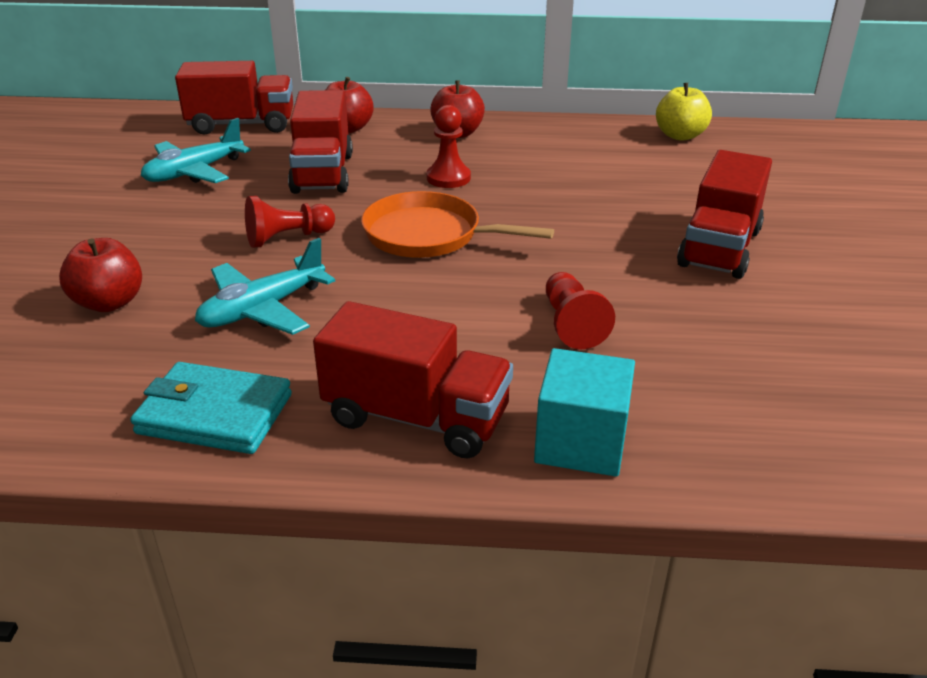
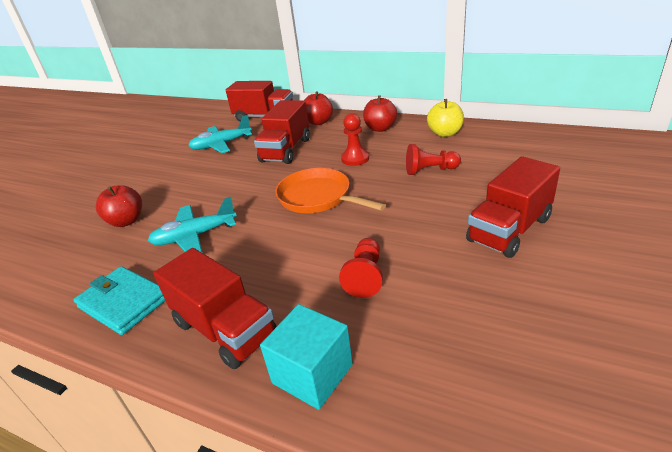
camera: 25 degrees right, 0 degrees up
red pawn [245,196,335,248] -> red pawn moved to [406,144,461,175]
yellow apple [656,83,712,141] -> yellow apple moved to [427,99,464,137]

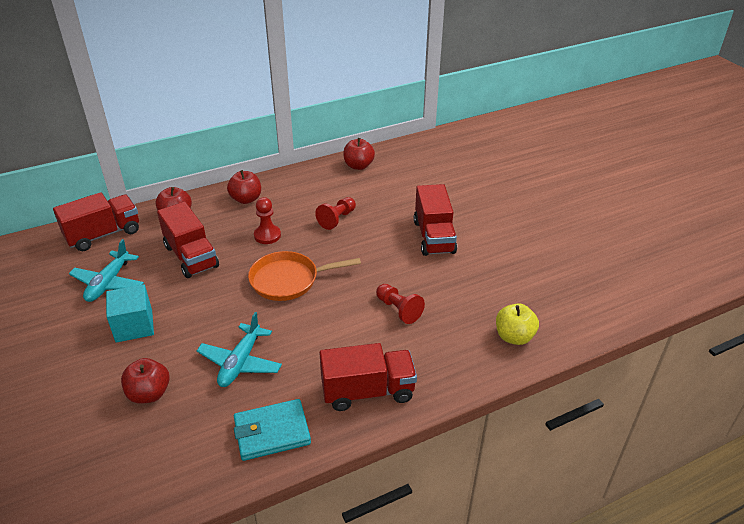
camera: 55 degrees left, 5 degrees up
turquoise cube [260,304,353,410] -> turquoise cube moved to [106,284,154,343]
yellow apple [427,99,464,137] -> yellow apple moved to [496,303,539,345]
none -> red apple [343,138,375,170]

